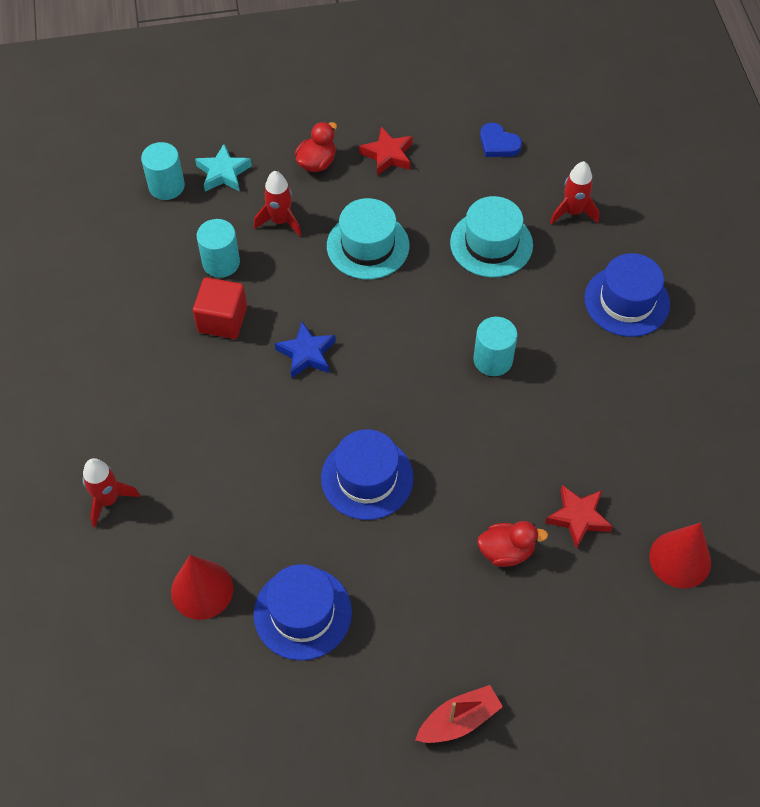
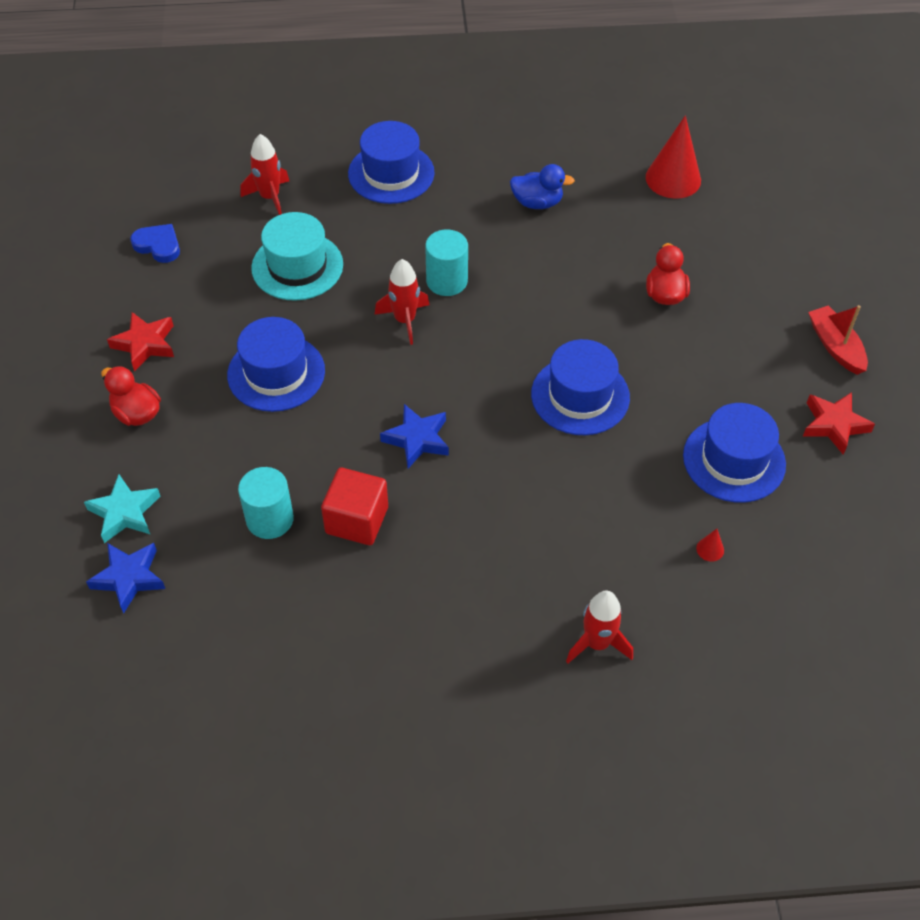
camera: 85 degrees left, 5 degrees down
turquoise cylinder [141,142,185,200] -> blue star [86,543,165,613]
red cone [171,555,233,620] -> red cone [696,529,724,561], size x0.40
red rocket [254,171,301,236] -> red rocket moved to [375,259,429,345]
turquoise hat [327,198,409,279] -> blue hat [227,317,325,412]
blue heart [480,123,522,157] -> blue heart turned 105 degrees counterclockwise [130,224,180,263]
red star [545,485,613,549] -> red star moved to [803,392,875,455]
none -> blue duck [510,164,575,209]

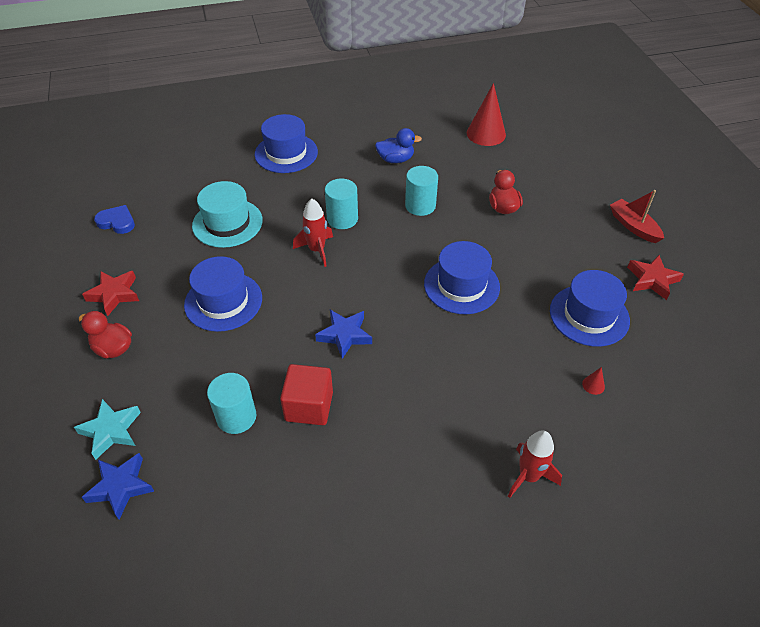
camera: 10 degrees left, 5 degrees down
red rocket [241,134,289,215] -> none
none -> turquoise cylinder [405,166,438,216]

